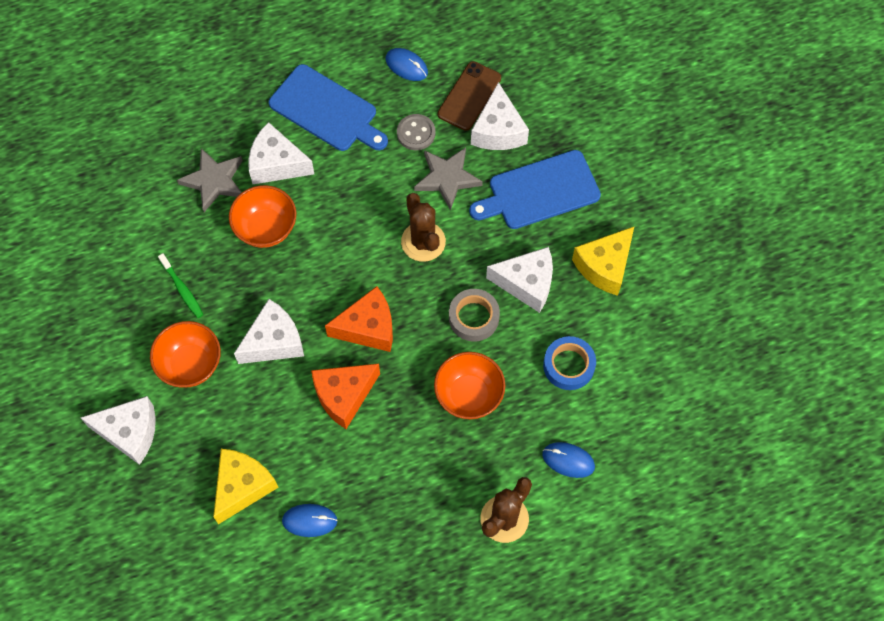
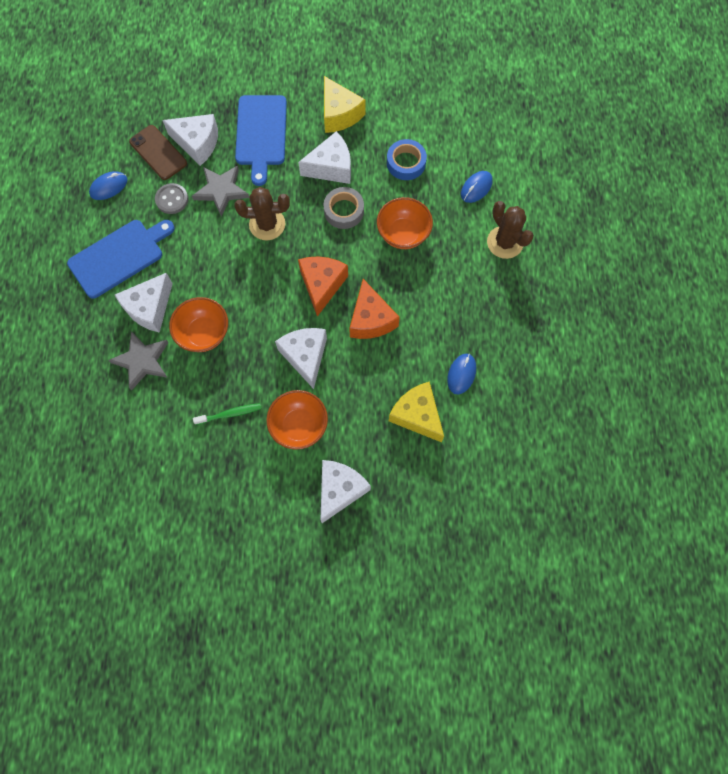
camera: 70 degrees left, 5 degrees up
white cheese [486,247,553,313] -> white cheese turned 45 degrees clockwise [298,131,351,184]

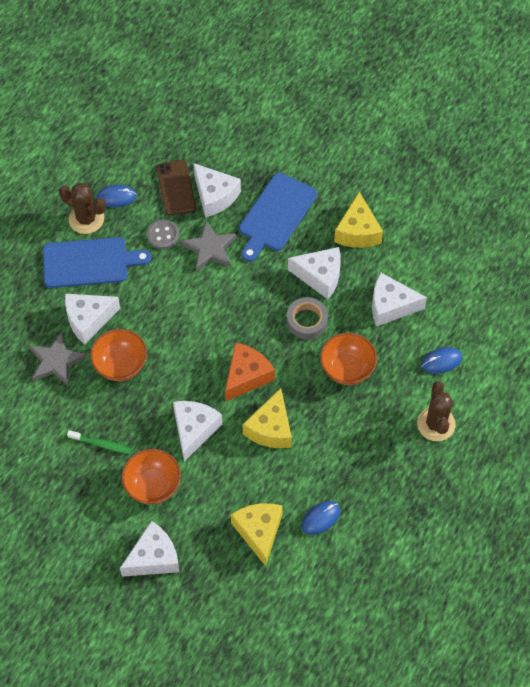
camera: 30 degrees right, 10 degrees down
brown cactus [234,187,290,240] -> brown cactus moved to [59,183,106,234]
orange cheese [349,279,400,339] -> yellow cheese [243,388,292,448]
blue tape [387,139,427,180] -> white cheese [372,273,427,326]

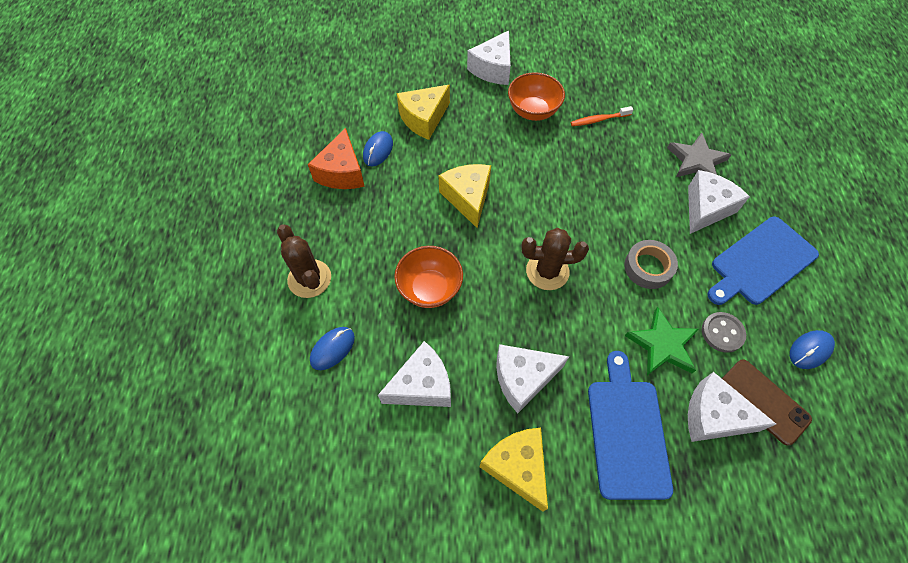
camera: 150 degrees right, 0 degrees up
brown cactus [59,183,106,234] -> brown cactus moved to [521,228,589,290]
green toothbrush [67,430,132,454] -> orange toothbrush [571,106,633,127]
orange bowl [90,329,147,381] -> none
white cheese [173,401,222,461] -> none
grey star [181,221,237,272] -> green star [625,307,699,375]
orange cheese [225,343,275,401] -> orange cheese moved to [308,128,365,189]
yellow cheese [231,503,283,566] -> yellow cheese turned 90 degrees clockwise [397,85,450,140]
grey tape [287,297,328,339] -> grey tape moved to [624,240,678,289]

